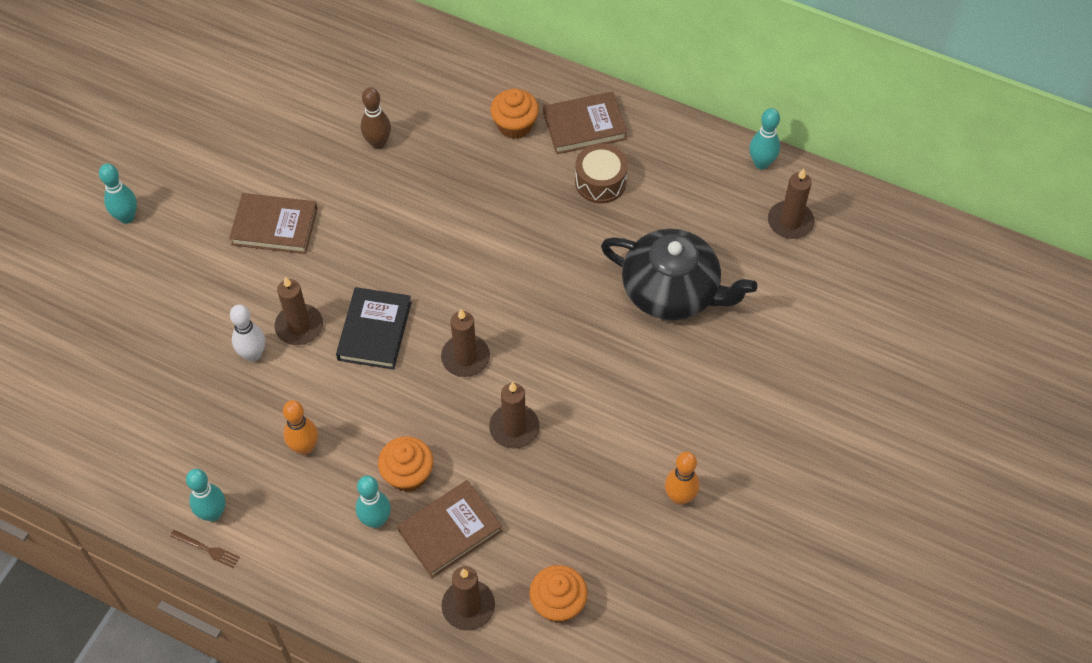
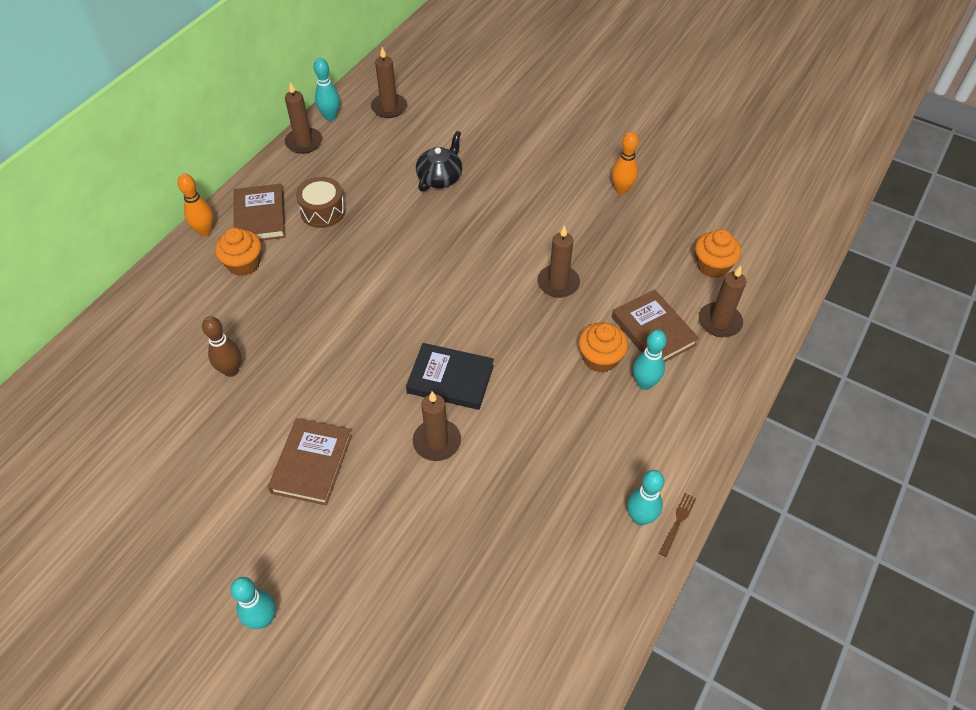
camera: 85 degrees left, 5 degrees down
white bowling pin [230,304,265,362] -> none
orange bowling pin [283,400,318,455] -> orange bowling pin moved to [177,174,214,236]
brown candle [441,309,490,377] -> brown candle moved to [285,82,322,154]
black teapot [601,229,757,321] -> black teapot [416,131,462,192], size x0.59

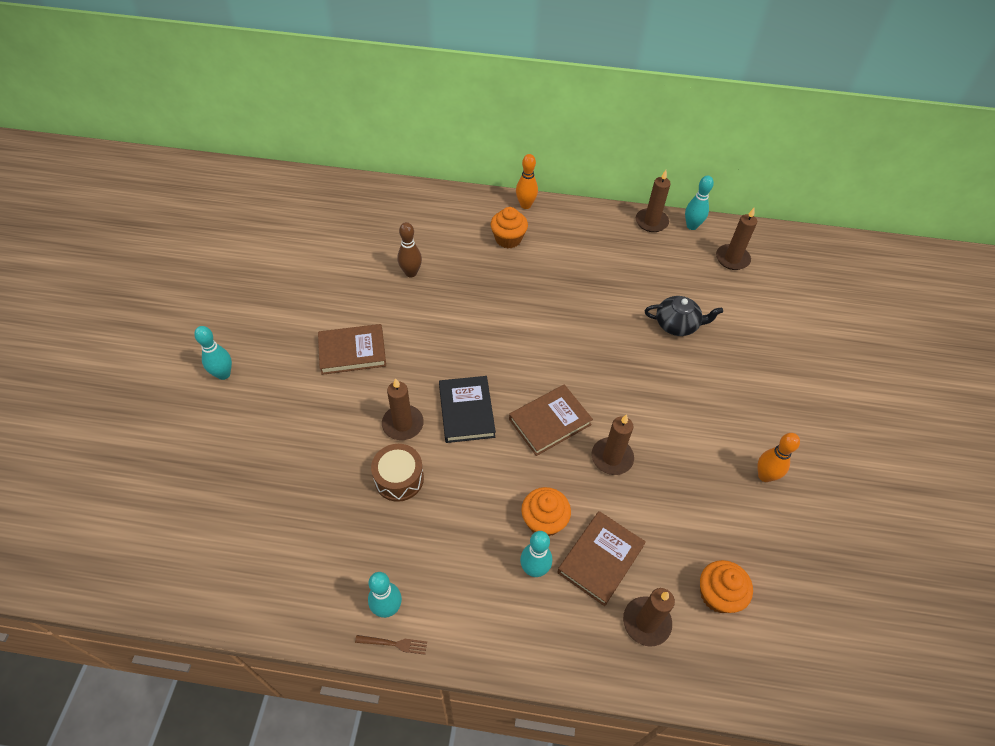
camera: 65 degrees right, 0 degrees up
brown book [234,184,286,241] -> brown book moved to [509,385,593,456]
brown drum [296,177,346,228] -> brown drum moved to [371,444,424,502]

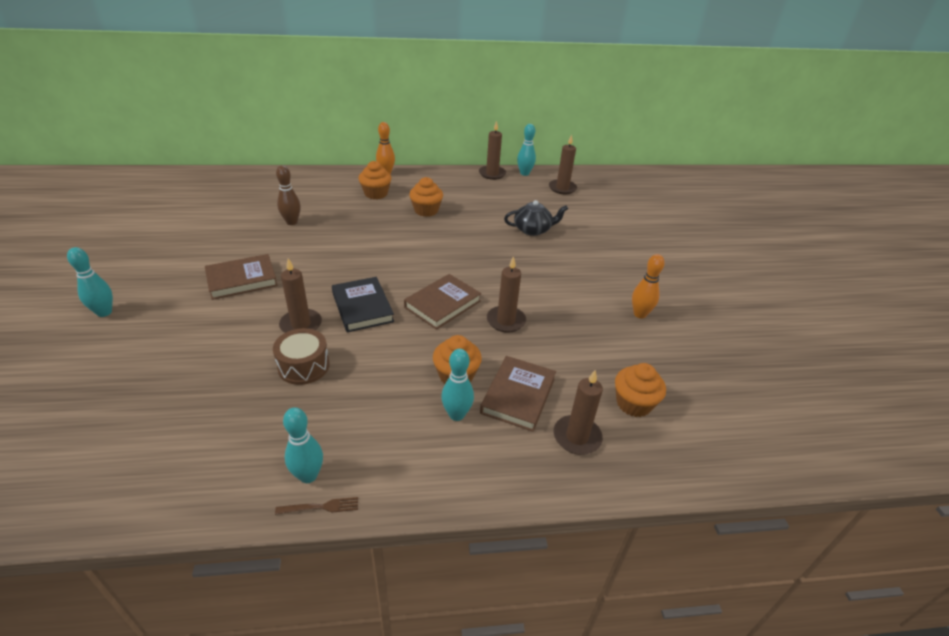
camera: 15 degrees left, 15 degrees down
none -> orange cupcake [409,177,443,217]

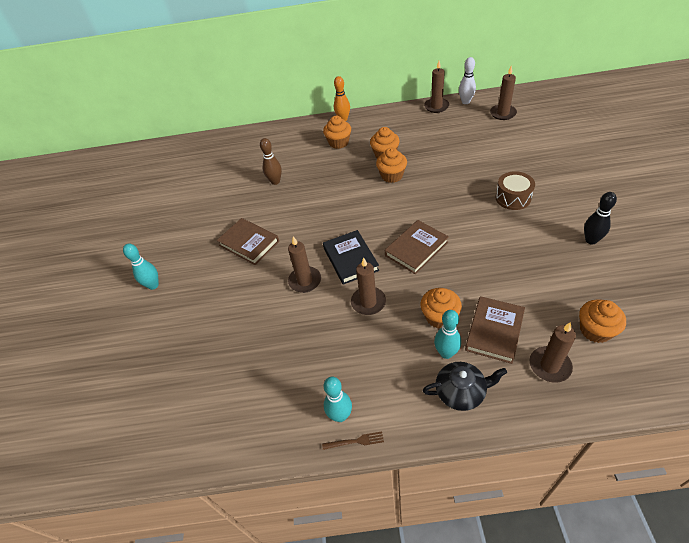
camera: 10 degrees right, 10 degrees up
brown book [205,254,278,300] -> brown book turned 60 degrees clockwise [217,218,279,265]
brown drum [273,328,330,385] -> brown drum moved to [495,171,535,210]
brown candle [487,256,526,333] -> brown candle moved to [351,258,386,315]
black teapot [504,200,568,236] -> black teapot moved to [423,362,507,411]
turquoise bowling pin [517,124,536,176] -> white bowling pin [459,57,476,104]
orange bowling pin [632,254,665,318] -> black bowling pin [584,192,617,245]
none -> orange cupcake [376,148,407,183]

